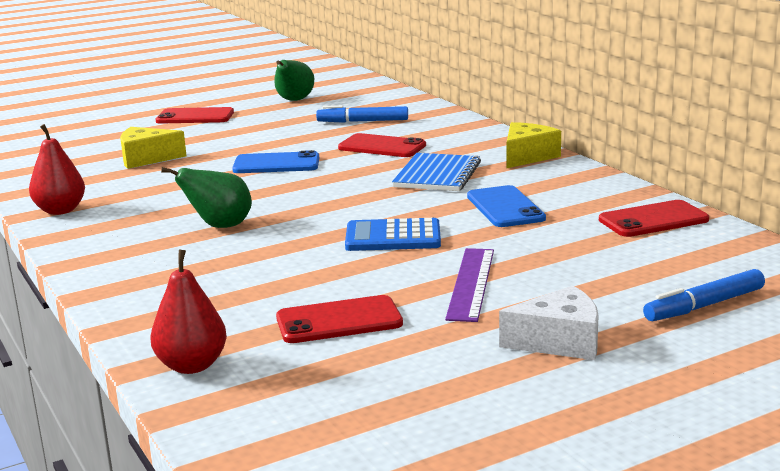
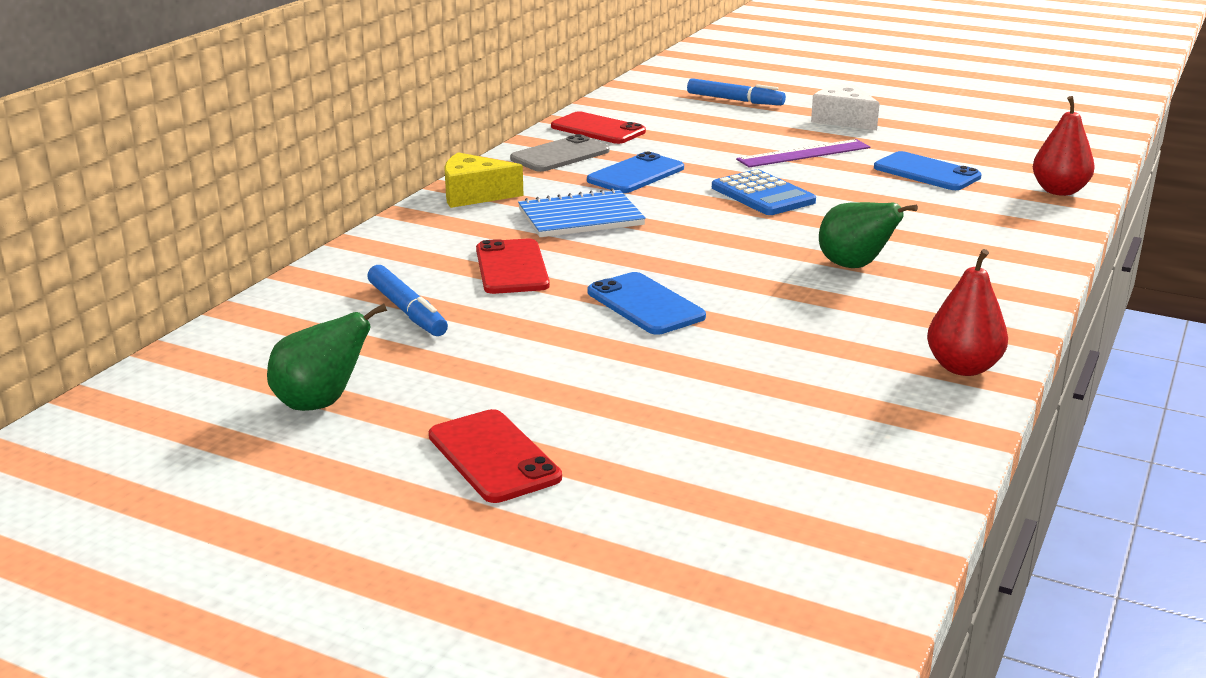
camera: 125 degrees left, 5 degrees up
yellow cheese [120,127,187,169] -> none
red phone [276,295,403,343] -> blue phone [874,151,982,190]
none -> grey phone [510,134,609,172]

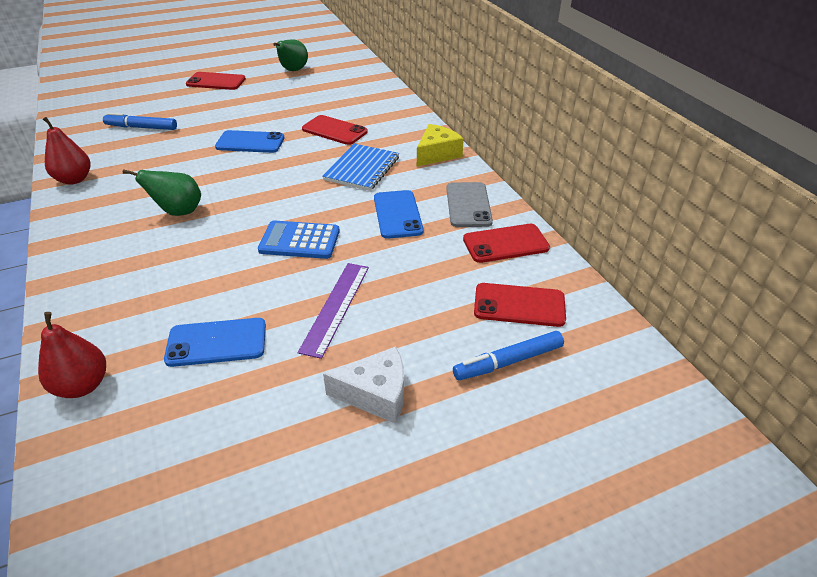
camera: 130 degrees right, 15 degrees up
blue marker [367,265,448,336] -> blue marker moved to [103,112,177,130]
none -> red phone [474,283,566,327]

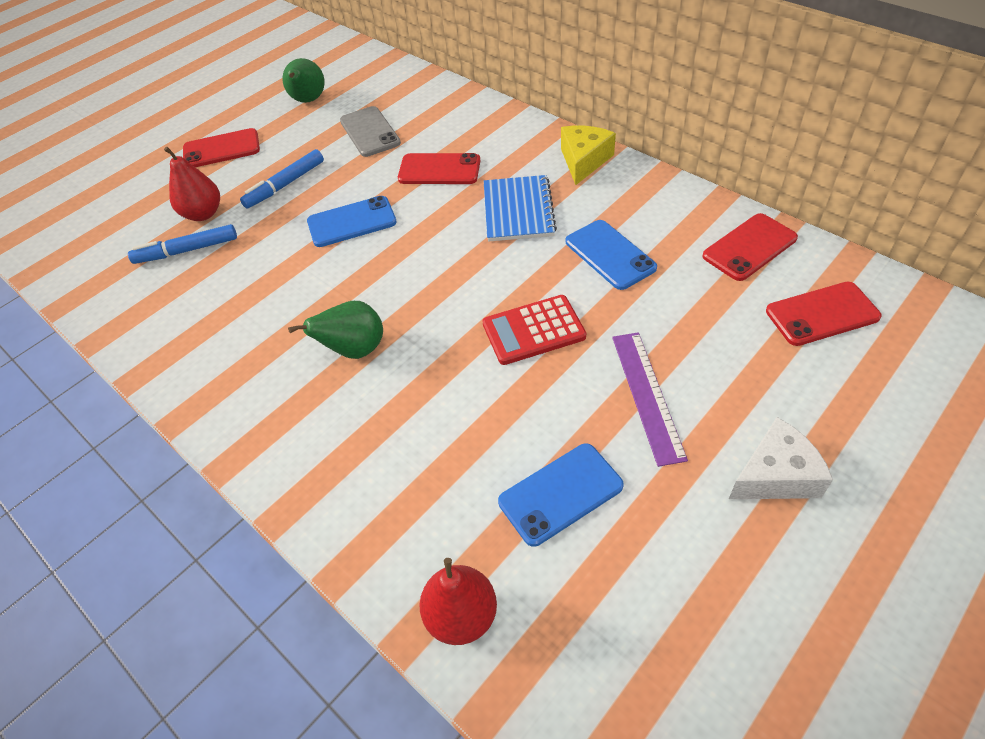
camera: 20 degrees left, 10 degrees up
red pear [43,117,90,185] -> red pear moved to [164,147,220,221]
blue calculator [258,220,340,259] -> red calculator [482,295,586,365]
grey phone [446,182,493,227] -> grey phone moved to [340,106,401,157]
blue marker [453,331,564,380] -> blue marker moved to [240,149,324,209]

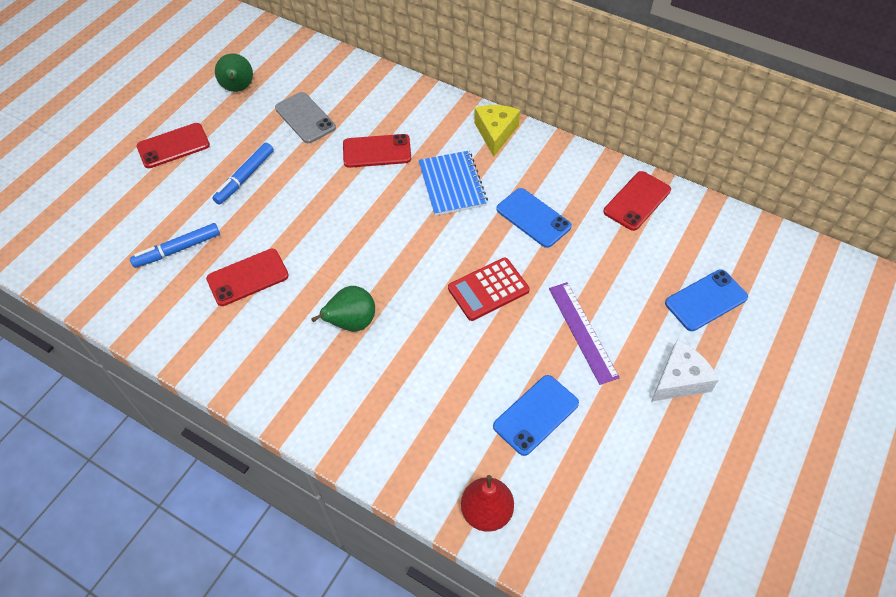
camera: 15 degrees left, 5 degrees up
red pear [164,147,220,221] -> none
blue phone [307,196,397,247] -> blue phone moved to [665,269,748,331]
red phone [766,282,882,346] -> red phone moved to [206,249,289,306]

